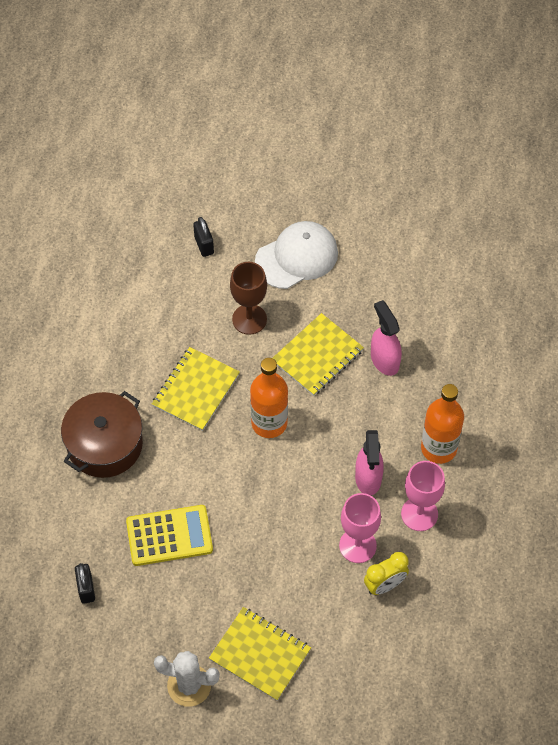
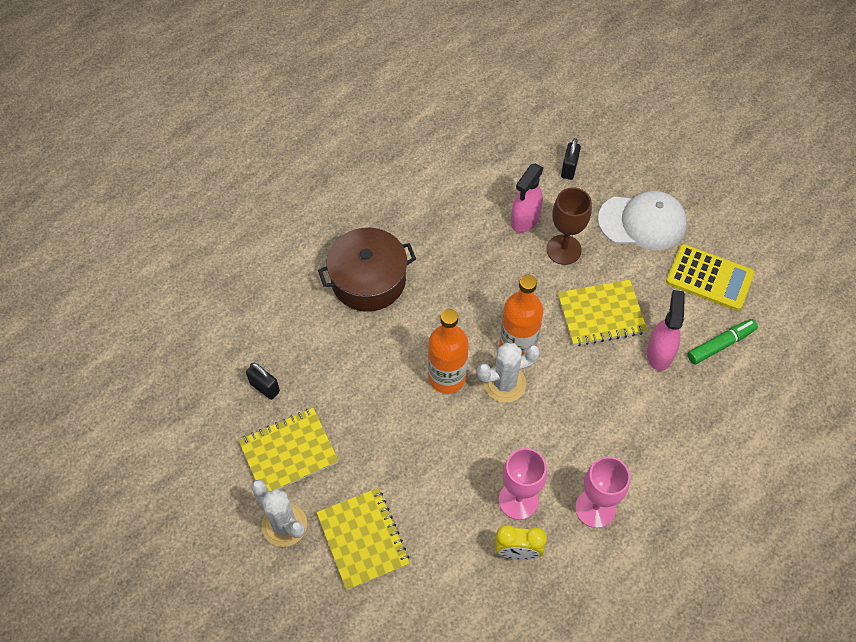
camera: 35 degrees right, 0 degrees up
black padlock [75,563,95,604] -> black padlock turned 75 degrees counterclockwise [246,363,280,400]
yellow calculator [126,505,213,566] -> yellow calculator moved to [666,244,755,311]
yellow notebook [152,347,240,431] -> yellow notebook moved to [238,408,339,491]
pink spray bottle [355,430,384,495] -> pink spray bottle moved to [511,164,543,233]
orange bottle [421,384,464,464] -> orange bottle moved to [428,309,468,393]
none -> white cactus [477,343,540,403]
none -> green marker [687,319,758,364]

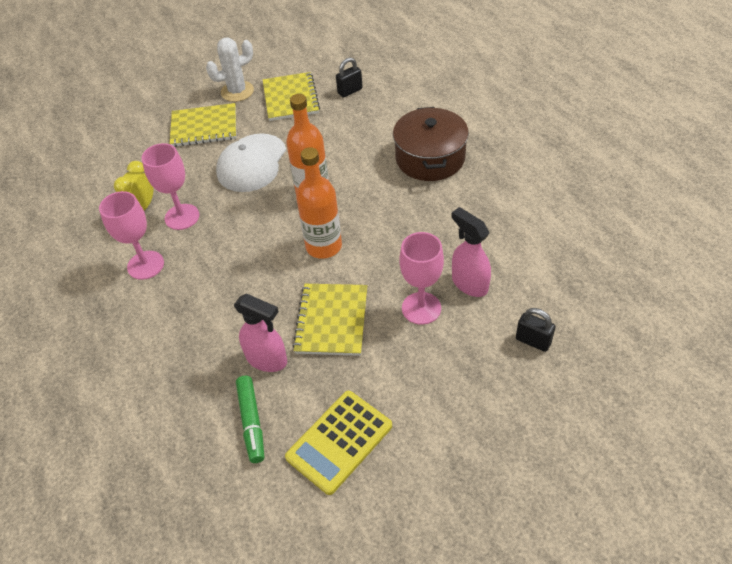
camera: 110 degrees right, 10 degrees down
white cactus [477,343,540,403] -> none
brown goblet [546,188,592,265] -> pink goblet [399,232,444,325]
white cap [598,191,687,250] -> white cap moved to [216,133,286,192]

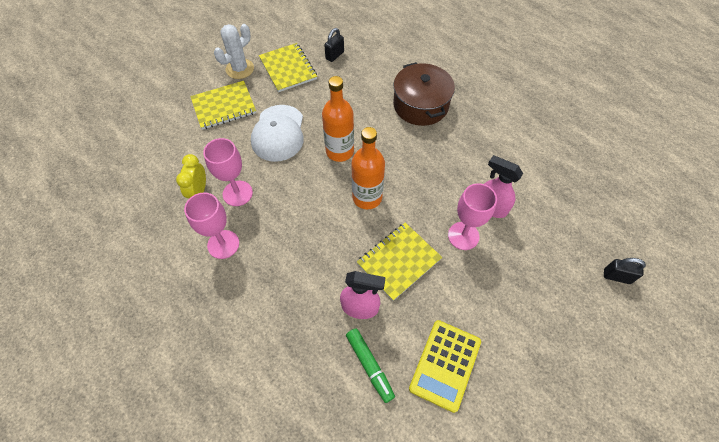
camera: 20 degrees left, 10 degrees up
yellow notebook [292,284,367,356] -> yellow notebook turned 60 degrees clockwise [357,222,442,301]
black padlock [516,308,555,352] -> black padlock moved to [604,258,646,284]

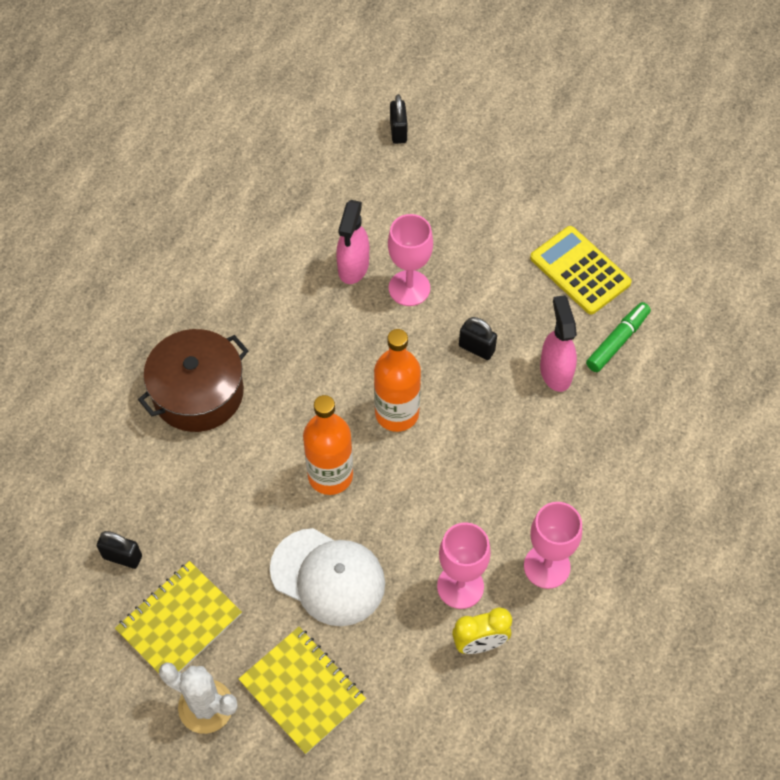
camera: 110 degrees left, 0 degrees up
white cap [251,105,304,162] -> white cap turned 45 degrees clockwise [270,528,385,626]
yellow notebook [357,222,442,301] -> black padlock [459,317,497,360]
yellow calculator [409,320,481,413] -> yellow calculator turned 135 degrees counterclockwise [530,226,631,314]

